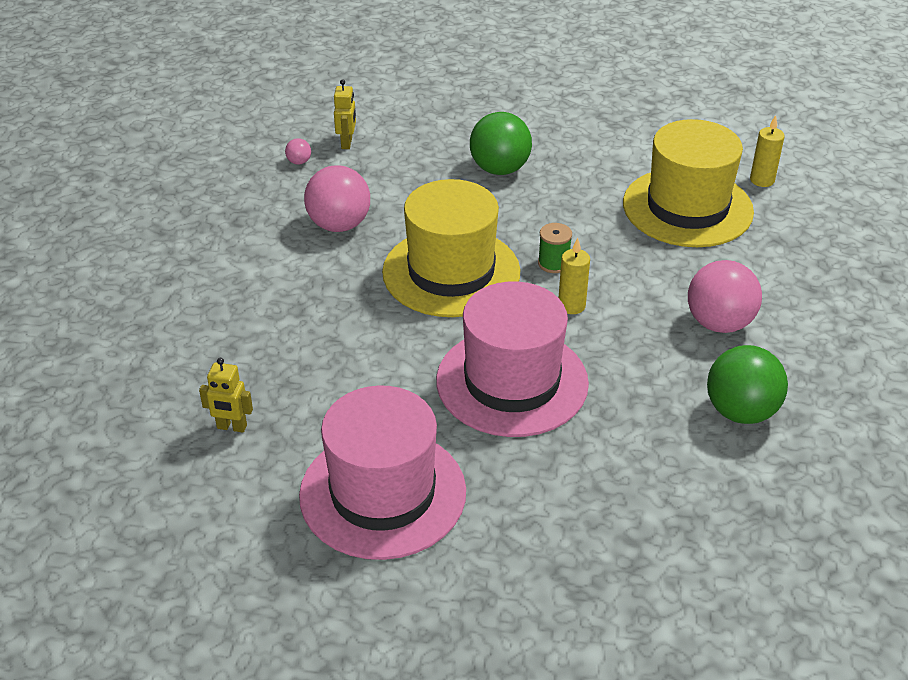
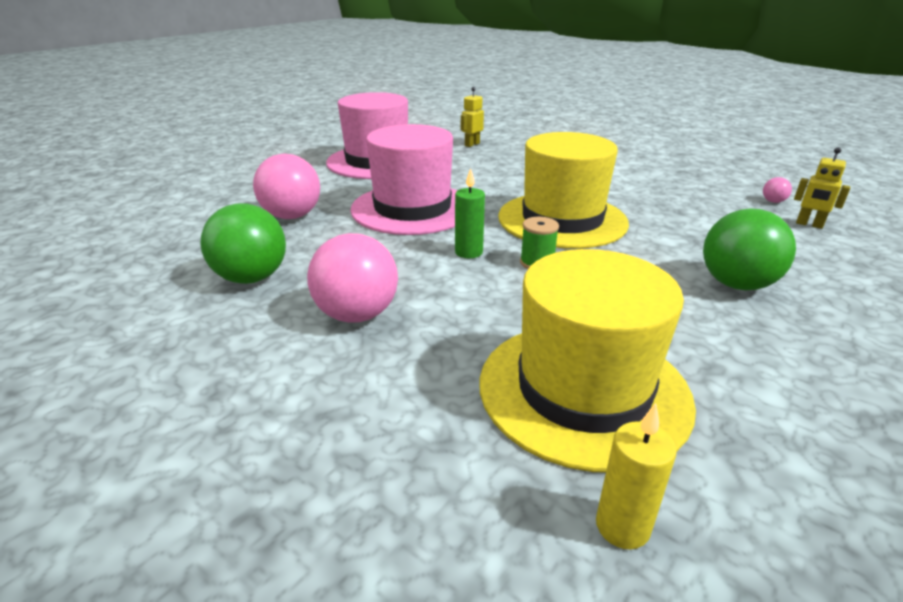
camera: 120 degrees right, 10 degrees down
pink ball [304,165,370,232] -> pink ball moved to [253,153,320,219]
yellow candle [559,238,590,314] -> green candle [455,168,485,258]

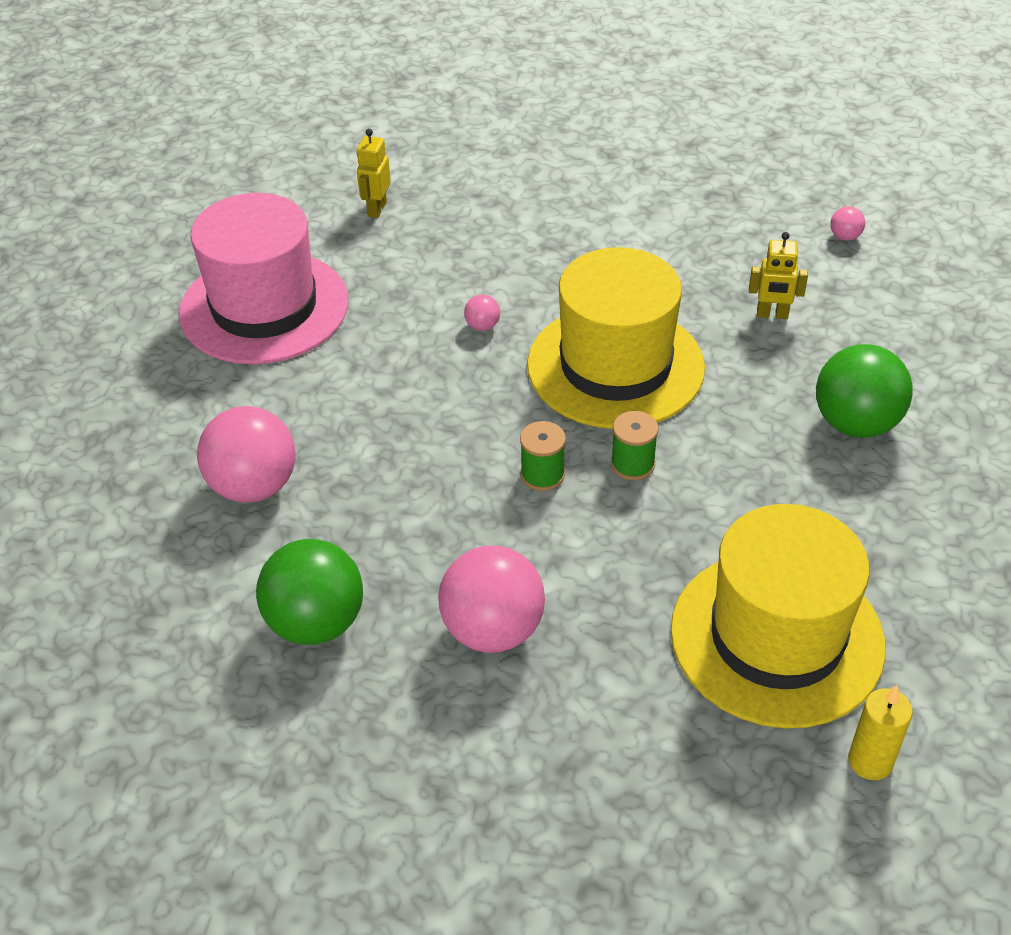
camera: 25 degrees left, 15 degrees up
pink hat [350,124,458,235] -> none
green candle [455,168,485,258] -> green spool [520,421,566,491]
yellow robot [794,147,850,229] -> yellow robot moved to [749,232,808,319]
none -> pink ball [464,295,500,331]

